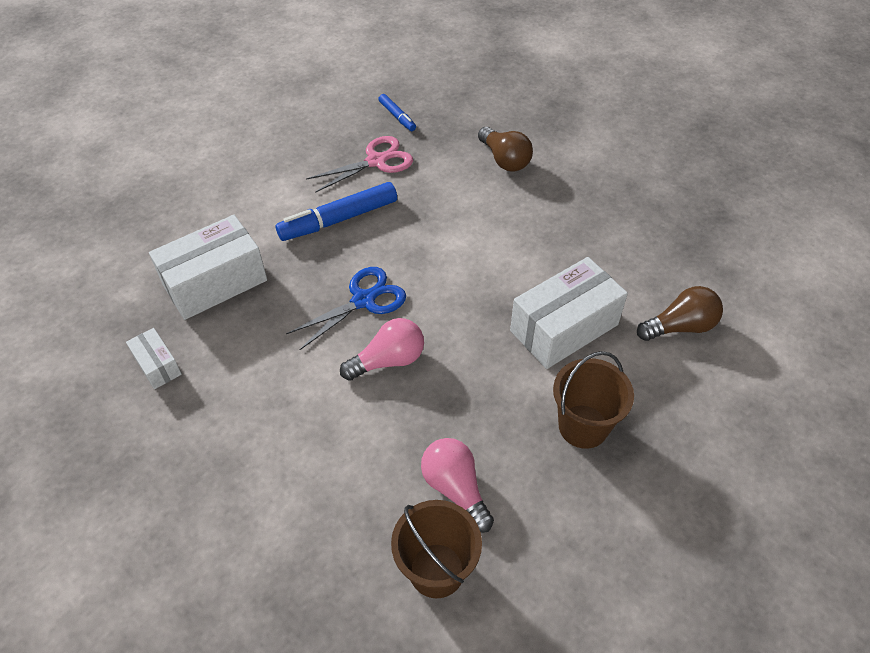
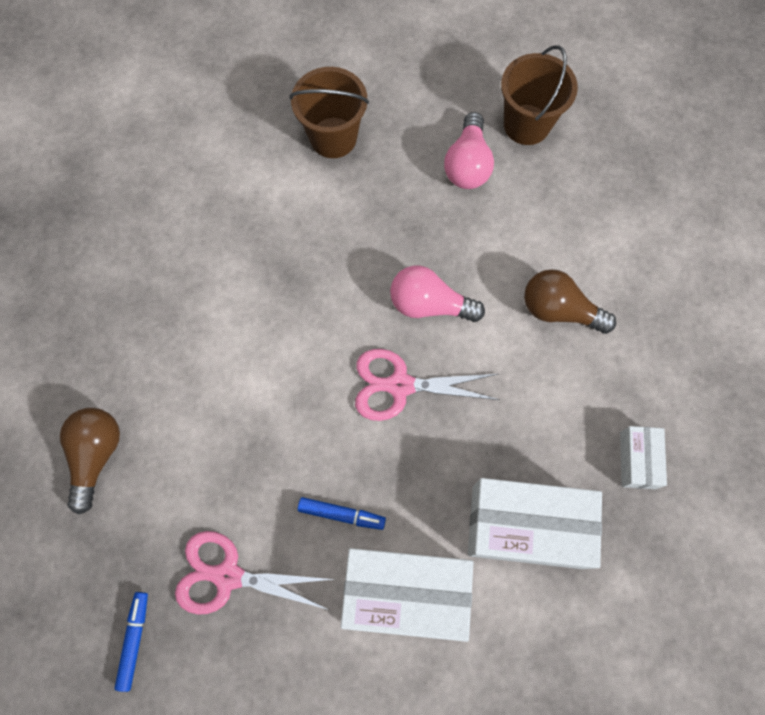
camera: 140 degrees left, 20 degrees up
blue marker [276,182,397,241] -> blue marker [298,497,386,530], size x0.52
blue scissors [286,267,406,350] -> pink scissors [355,349,499,421]
white box [510,257,628,369] -> white box moved to [340,548,474,642]
brown light bulb [637,286,723,341] -> brown light bulb moved to [524,269,616,334]

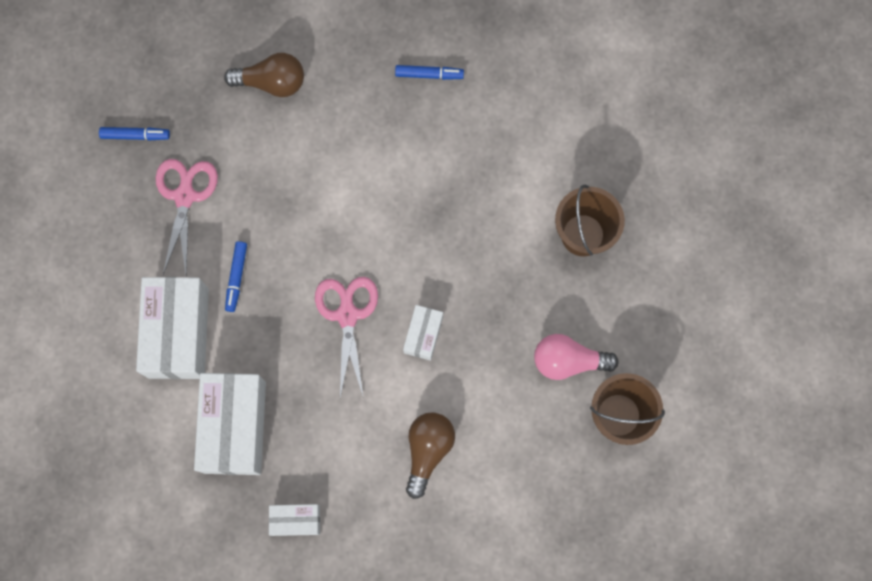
camera: 85 degrees right, 5 degrees up
pink light bulb [390,266,485,322] -> white box [403,305,443,361]
none -> blue marker [395,65,464,80]

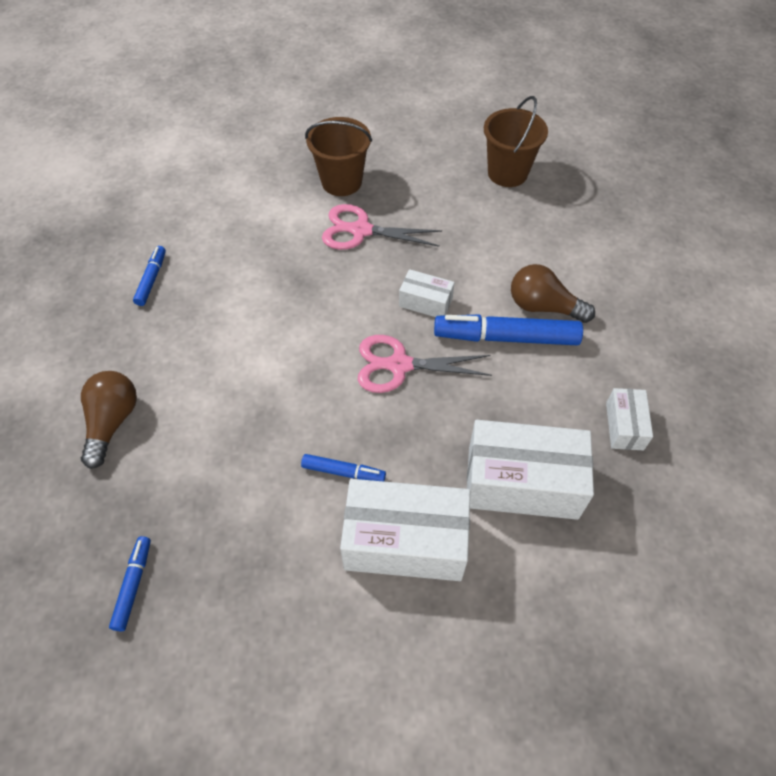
camera: 85 degrees left, 20 degrees down
pink scissors [156,159,218,274] -> pink scissors moved to [322,204,442,250]
pink light bulb [534,334,619,380] -> none
none -> blue marker [434,315,583,345]

